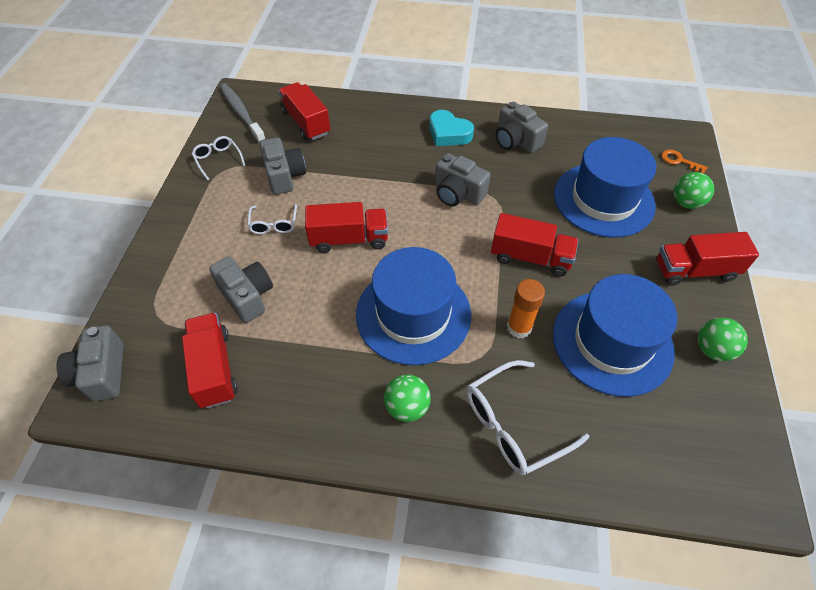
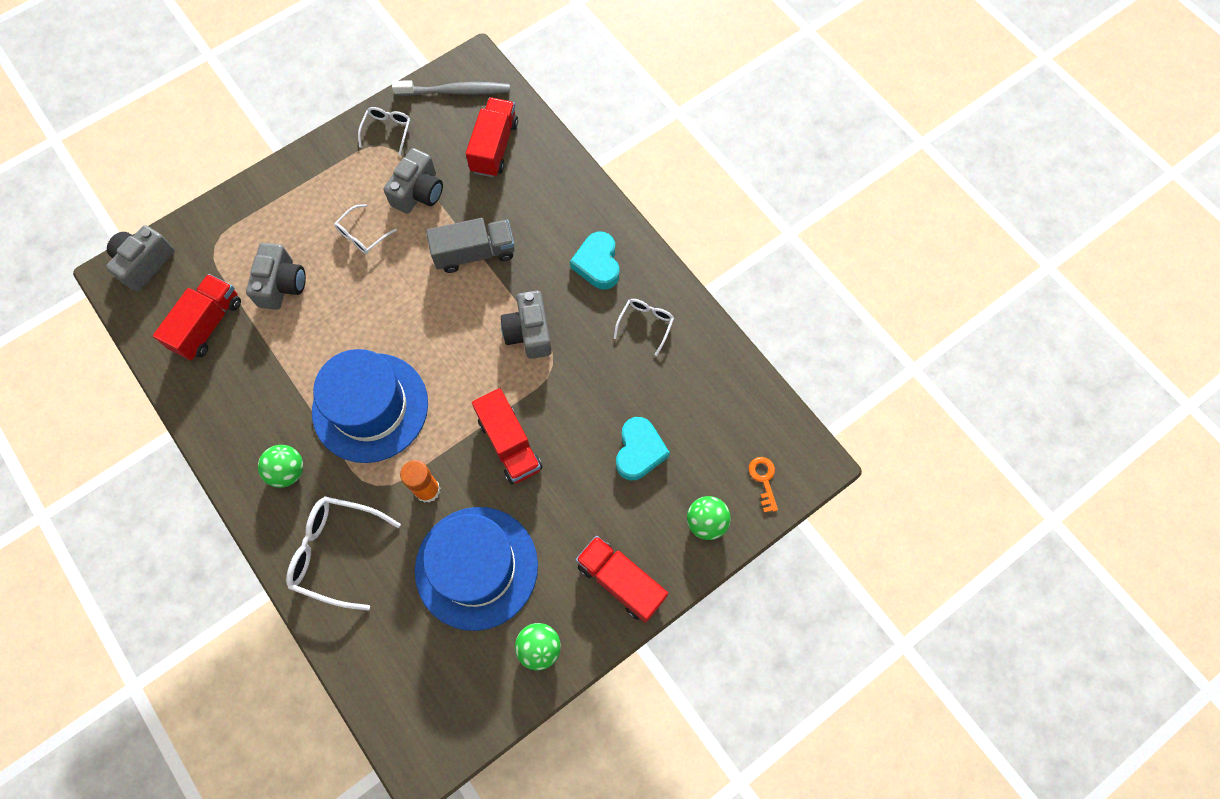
camera: 45 degrees right, 15 degrees up
grey toothbrush [220,84,266,143] -> grey toothbrush turned 75 degrees clockwise [392,80,510,96]
red truck [305,202,388,253] -> none
grey camera [496,102,548,153] -> white glasses [614,299,674,356]
blue hat [554,137,657,238] -> turquoise heart [616,417,670,480]
none -> grey truck [426,218,515,273]

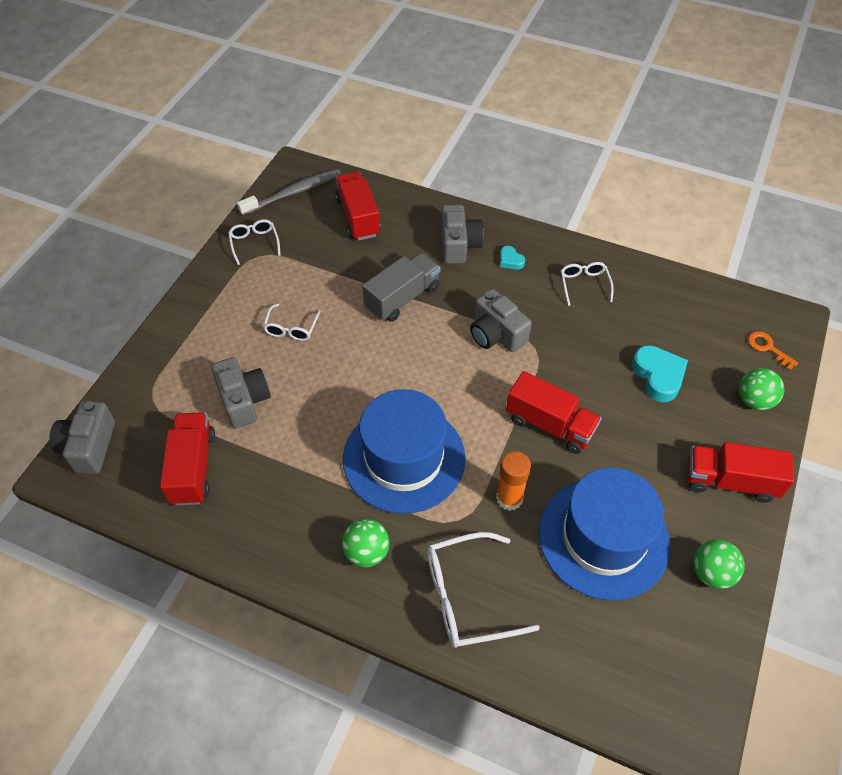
camera: 30 degrees left, 15 degrees down
grey camera [384,148,443,214] -> grey camera moved to [441,204,484,264]
turquoise heart [570,232,619,290] -> turquoise heart [500,246,525,270], size x0.52

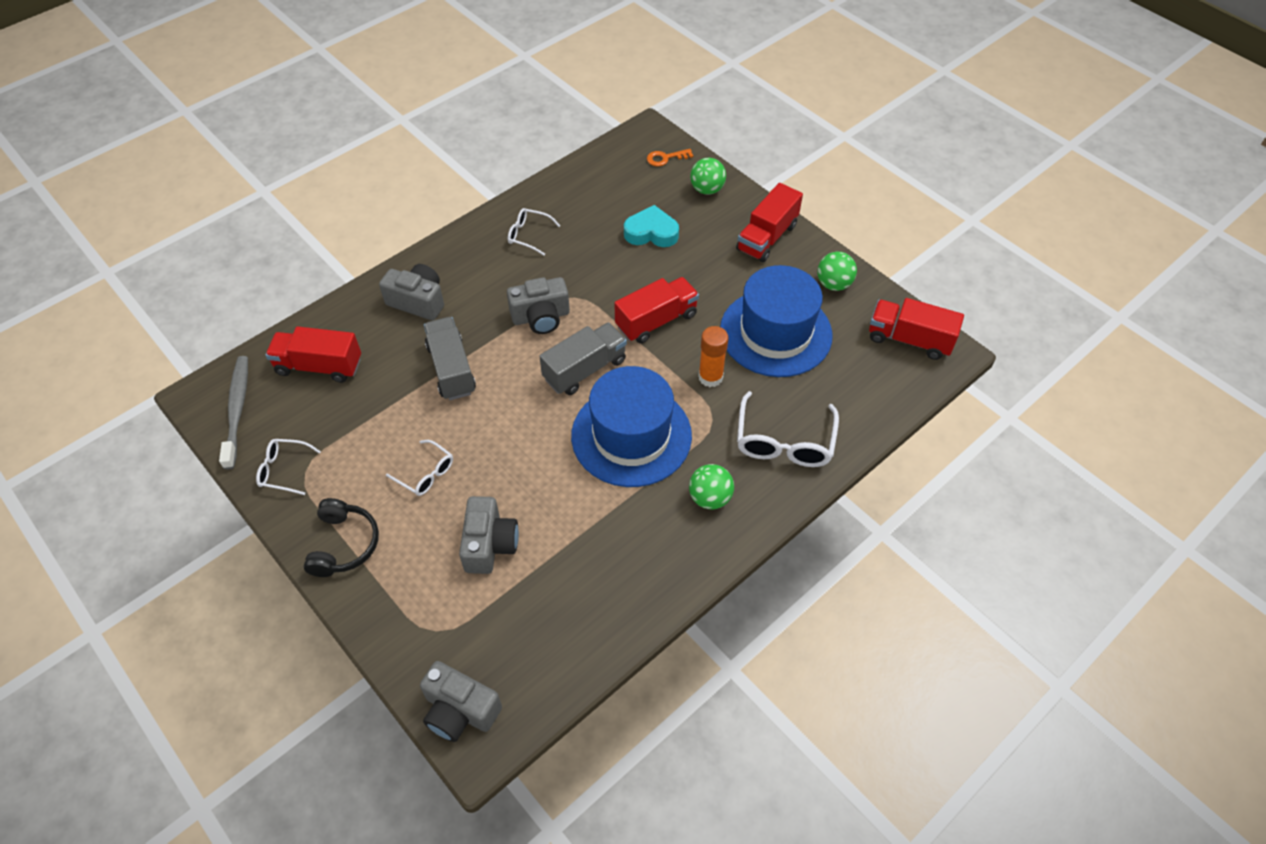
camera: 65 degrees left, 0 degrees up
red truck [160,412,215,506] -> red truck moved to [869,298,964,360]
grey camera [211,357,271,428] -> grey camera turned 90 degrees clockwise [459,496,519,574]
turquoise heart [500,246,525,270] -> none
none -> black headphones [304,498,379,577]
none -> grey truck [539,322,627,395]

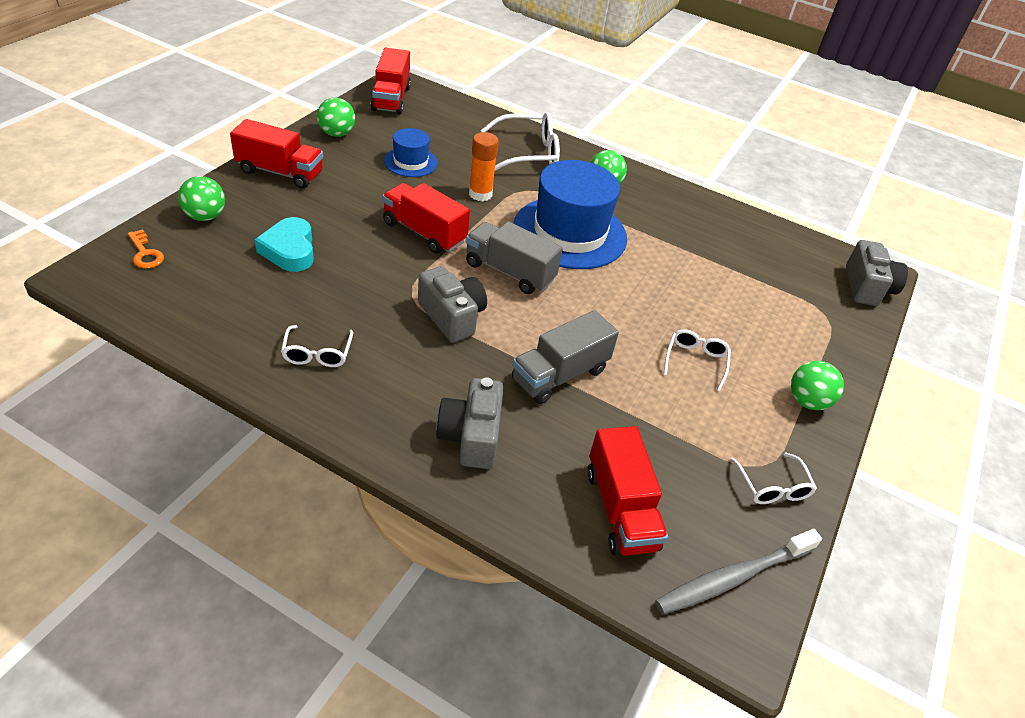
camera: 115 degrees left, 10 degrees down
black headphones [304,498,379,577] -> green ball [791,361,844,410]
grey camera [459,496,519,574] -> none
blue hat [720,265,833,377] -> blue hat [384,128,438,177], size x0.50

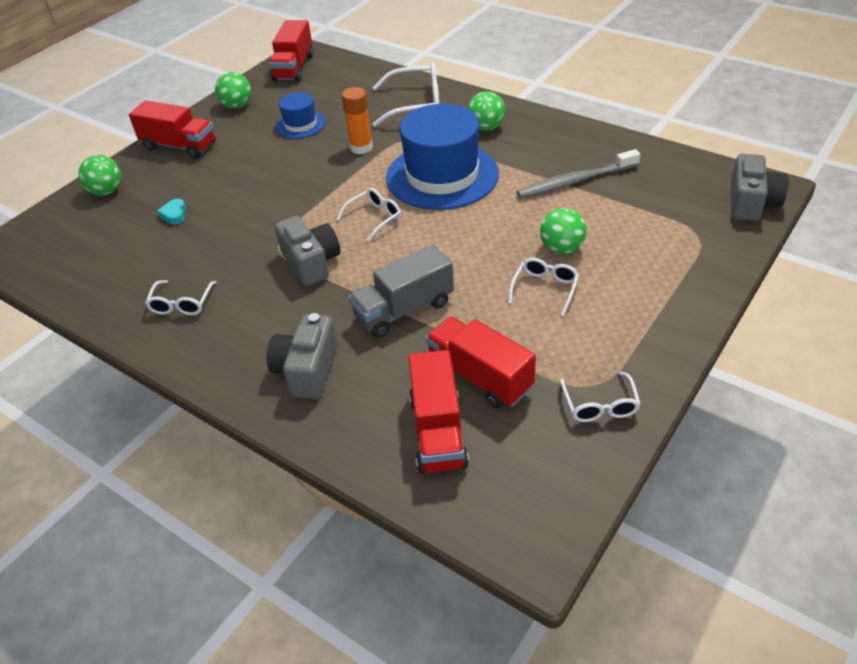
camera: 15 degrees right, 0 degrees up
orange key [128,229,164,269] -> none
turquoise heart [255,217,314,272] -> turquoise heart [157,199,186,225], size x0.52
red truck [382,183,470,254] -> red truck moved to [426,317,536,408]
grey truck [466,221,563,294] -> white glasses [337,188,401,242]
grey toothbrush [655,529,822,614] -> grey toothbrush moved to [516,149,641,198]
green ball [791,361,844,410] -> green ball moved to [540,208,586,254]

